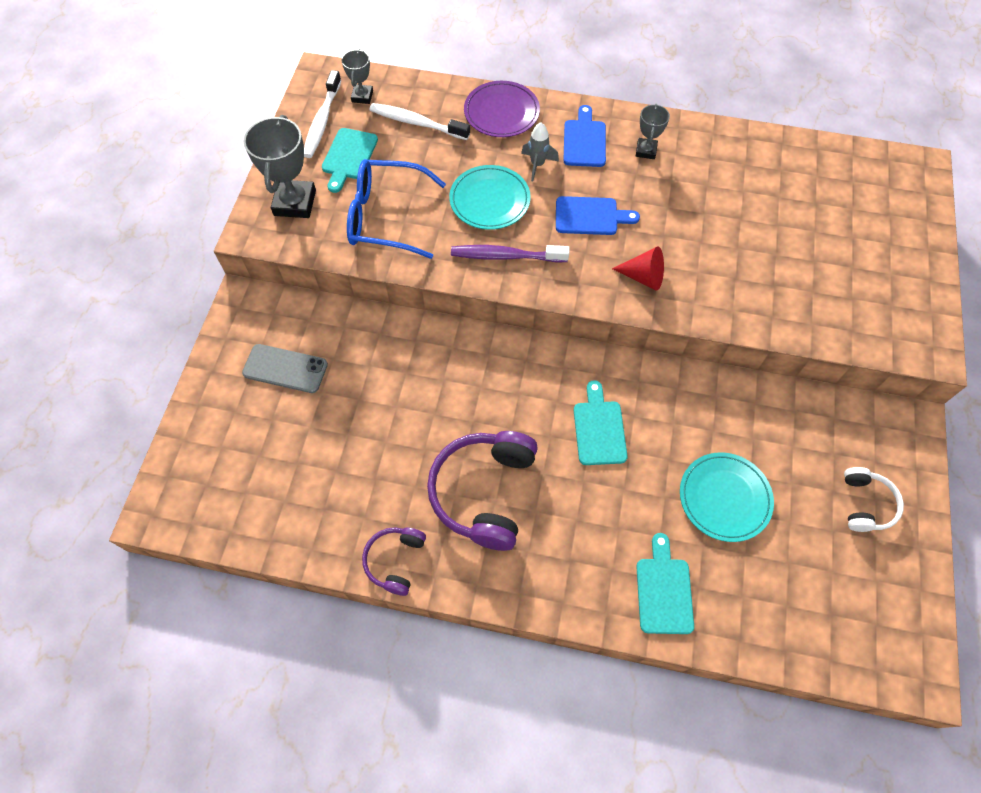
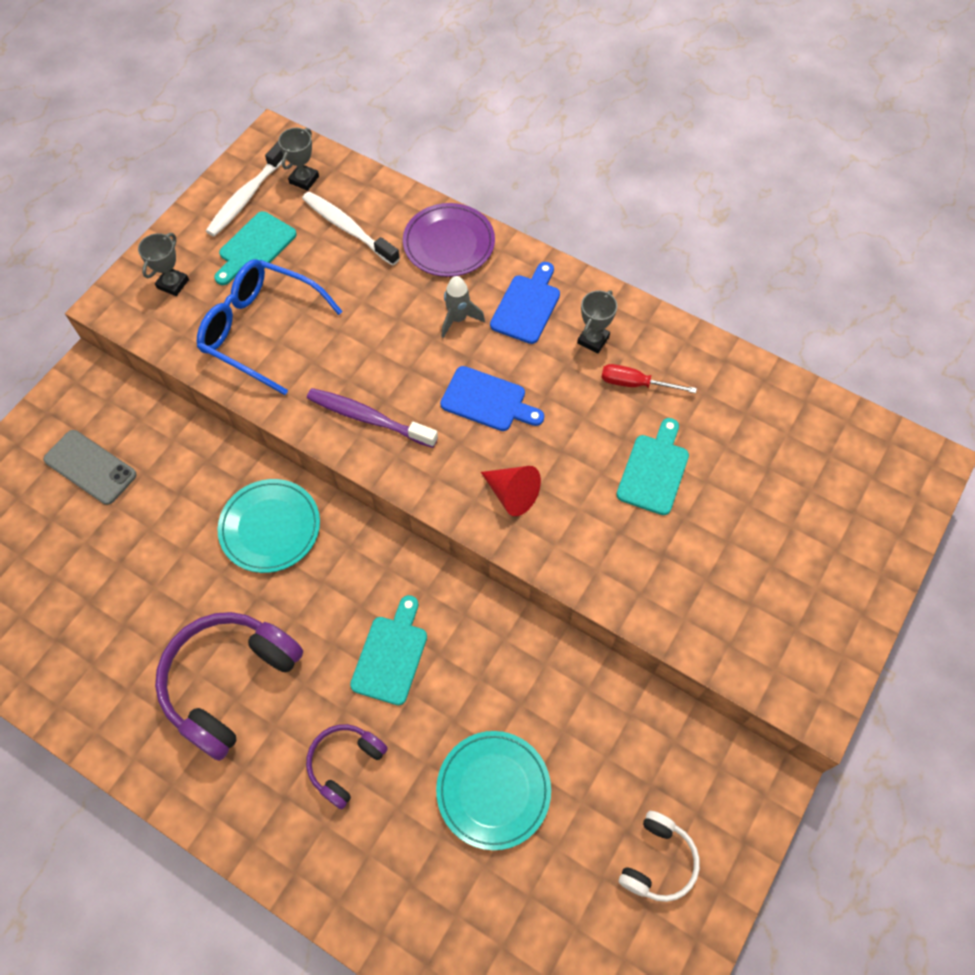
camera: 20 degrees right, 0 degrees up
grey trophy [243,115,316,218] -> grey trophy [138,233,189,296], size x0.55
purple headphones [362,527,426,596] -> purple headphones moved to [306,724,388,810]
turquoise plate [449,165,531,230] -> turquoise plate moved to [217,479,320,573]
turquoise cutting board [636,533,694,634] -> turquoise cutting board moved to [616,418,689,515]
none -> red screwdriver [601,364,697,393]

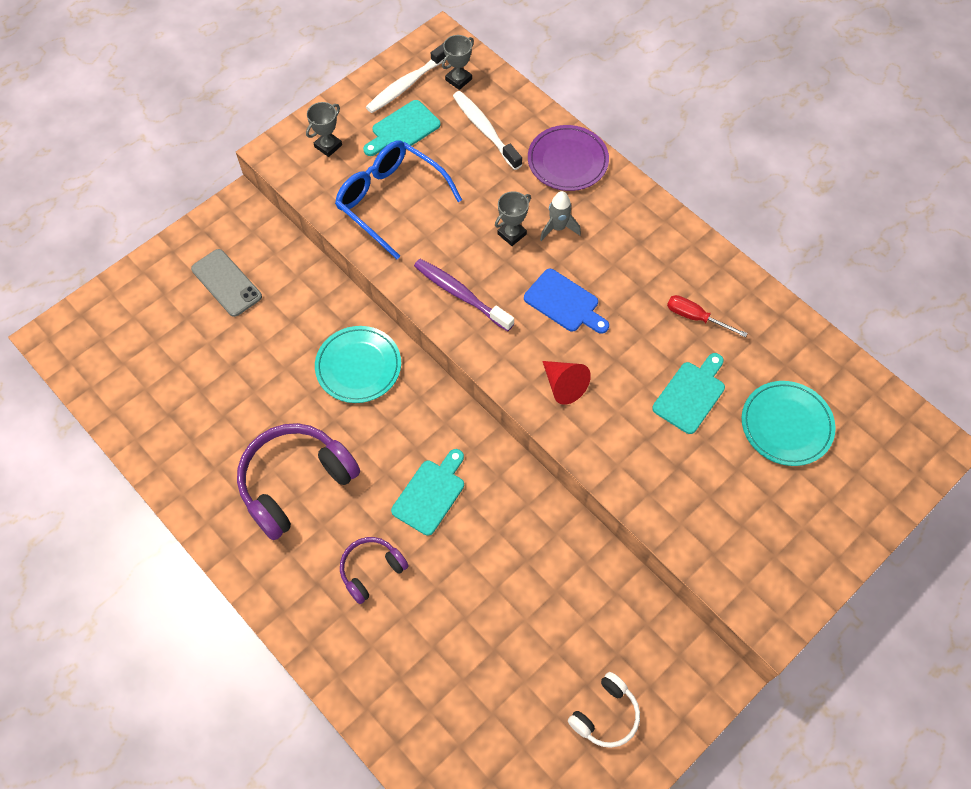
camera: 15 degrees right, 0 degrees up
turquoise plate [436,731,551,850] -> turquoise plate moved to [742,381,836,466]
blue cutting board [490,262,560,344] -> none
grey trophy [577,290,617,353] -> grey trophy moved to [495,191,531,246]

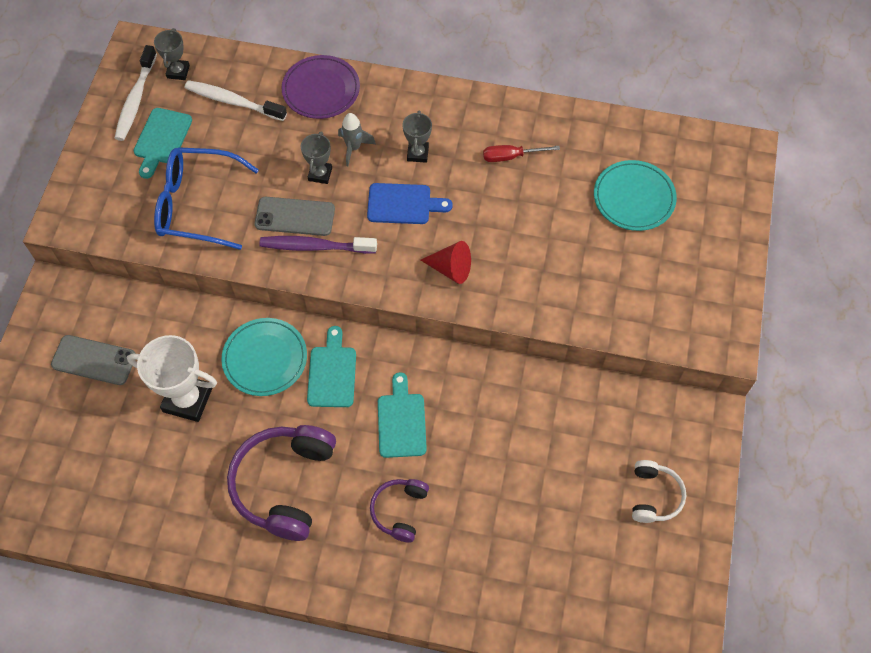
camera: 35 degrees left, 0 degrees up
grey trophy [306,102,342,157] -> grey trophy moved to [403,110,432,163]
turquoise cutting board [652,353,725,434] -> turquoise cutting board moved to [307,326,356,407]
none -> white trophy [127,335,217,422]
none -> grey phone [254,197,335,236]

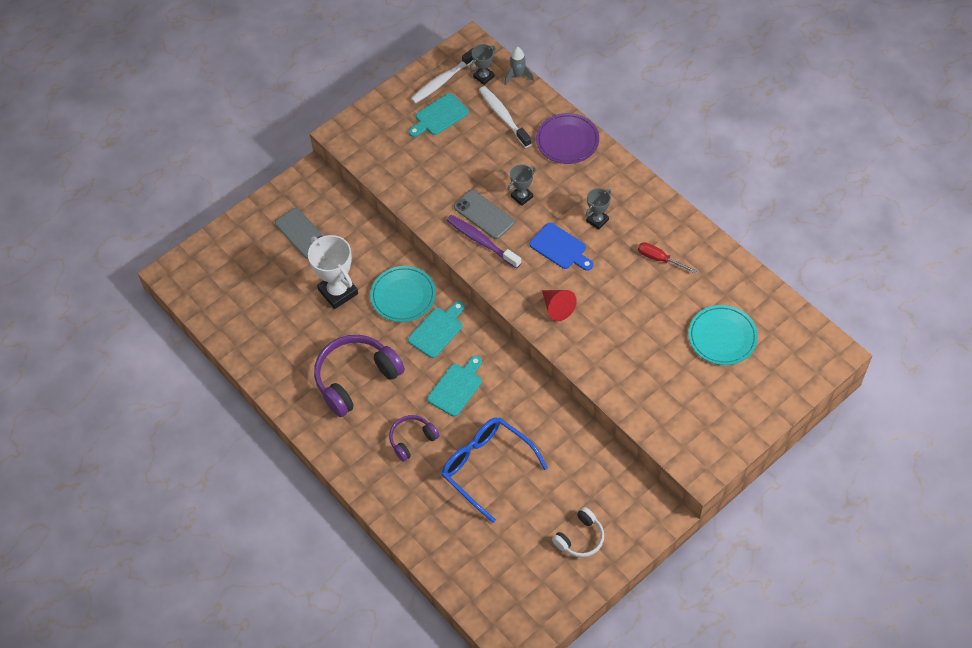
camera: 40 degrees right, 5 degrees down
blue glasses [154,147,259,250] -> blue glasses moved to [441,417,548,523]
grey rocket [338,113,376,166] -> grey rocket moved to [504,47,534,85]

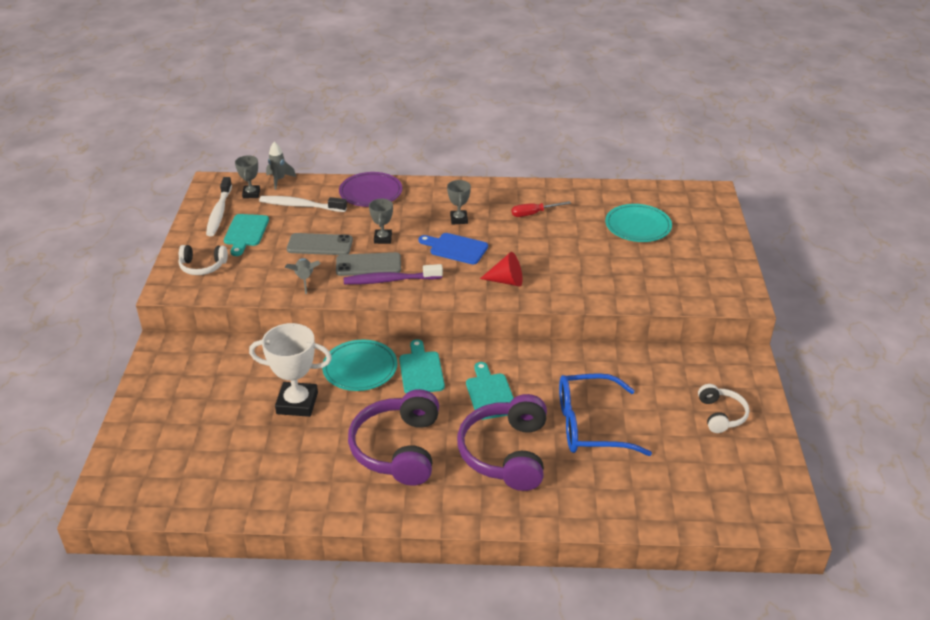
camera: 50 degrees left, 20 degrees down
grey phone [275,208,324,259] -> grey phone moved to [287,233,353,255]
purple headphones [389,415,440,462] -> purple headphones [457,394,547,491], size x1.84
blue cutting board [529,223,593,271] -> blue cutting board turned 150 degrees counterclockwise [418,233,488,264]
none -> white headphones [179,245,228,275]
none -> grey rocket [285,258,321,294]

